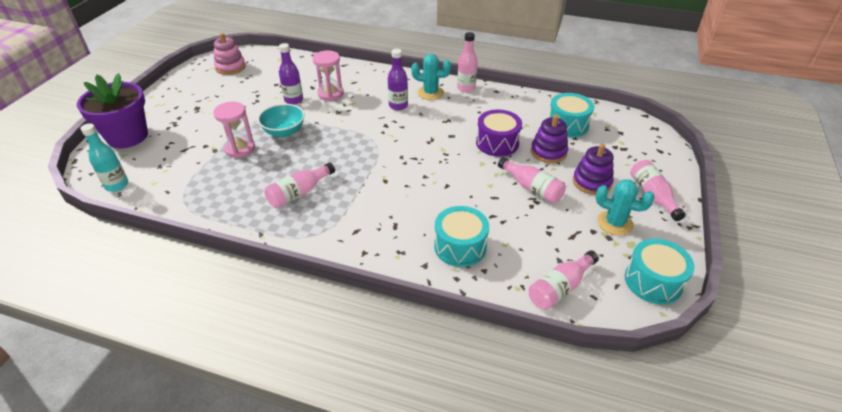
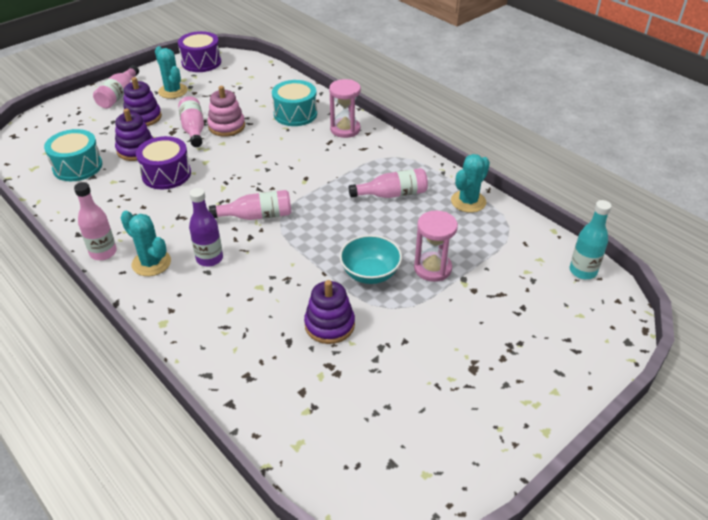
camera: 150 degrees left, 0 degrees up
purple flower pot [77,73,148,148] -> none
pink stacking toy [214,33,246,75] -> pink stacking toy moved to [207,86,245,137]
purple bottle [279,43,303,105] -> purple stacking toy [304,280,355,344]
pink hourglass [312,50,344,101] -> pink hourglass moved to [329,79,361,138]
pink bottle [529,251,599,310] -> pink bottle moved to [209,190,291,220]
turquoise drum [625,238,694,304] -> purple drum [178,31,221,72]
none -> turquoise cactus [451,154,490,213]

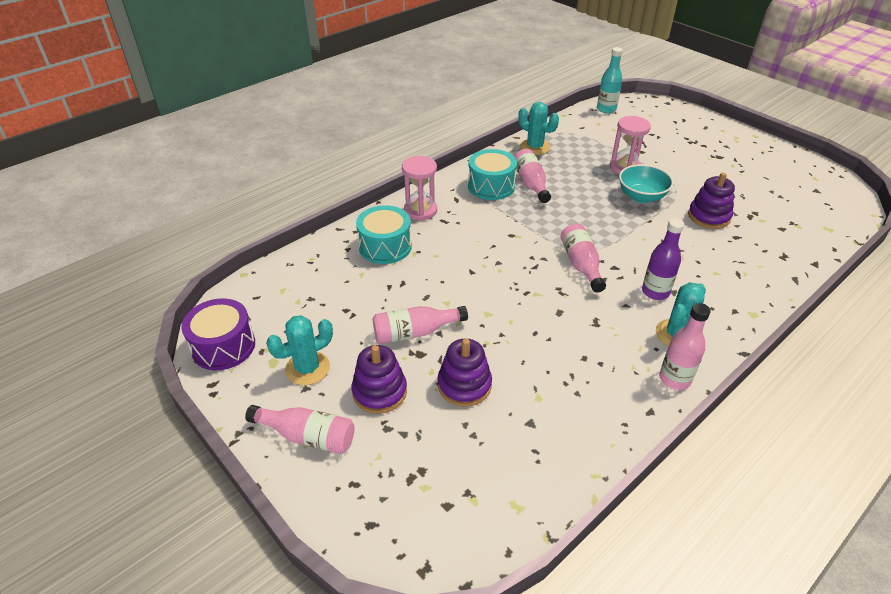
camera: 90 degrees left, 0 degrees up
turquoise drum [44,129,102,181] -> turquoise drum moved to [468,149,517,200]
purple drum [136,136,191,189] -> none
pink stacking toy [207,86,245,137] -> none

